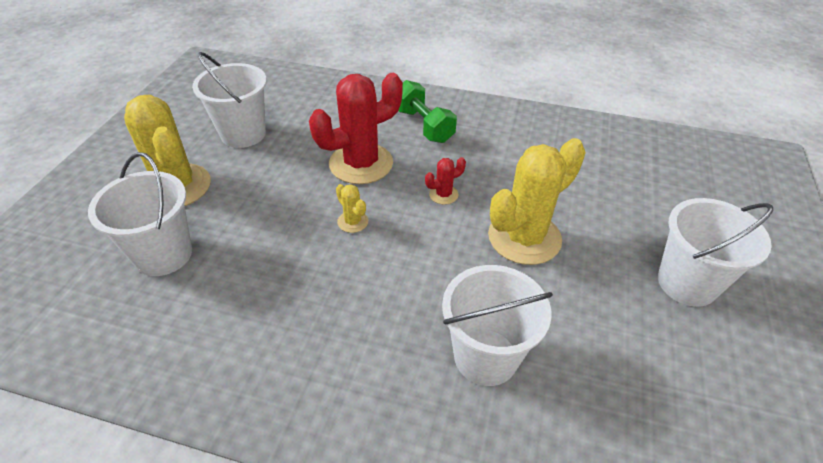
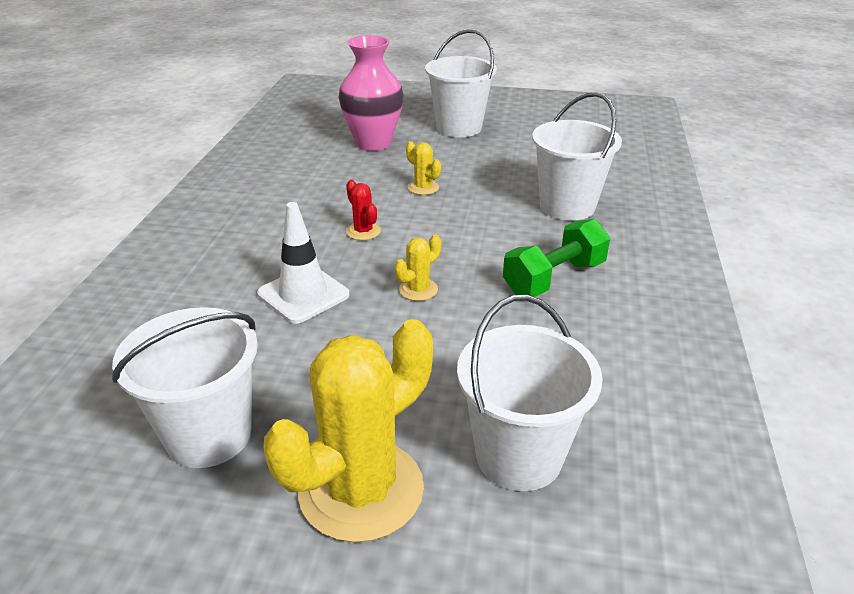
camera: 95 degrees left, 10 degrees down
red cactus [309,73,403,184] -> white traffic cone [257,202,350,324]
green dumbbell [398,80,457,143] -> green dumbbell moved to [503,219,610,296]
yellow cactus [488,138,586,265] -> yellow cactus [406,141,441,195], size x0.43
none -> pink vase [339,35,403,151]

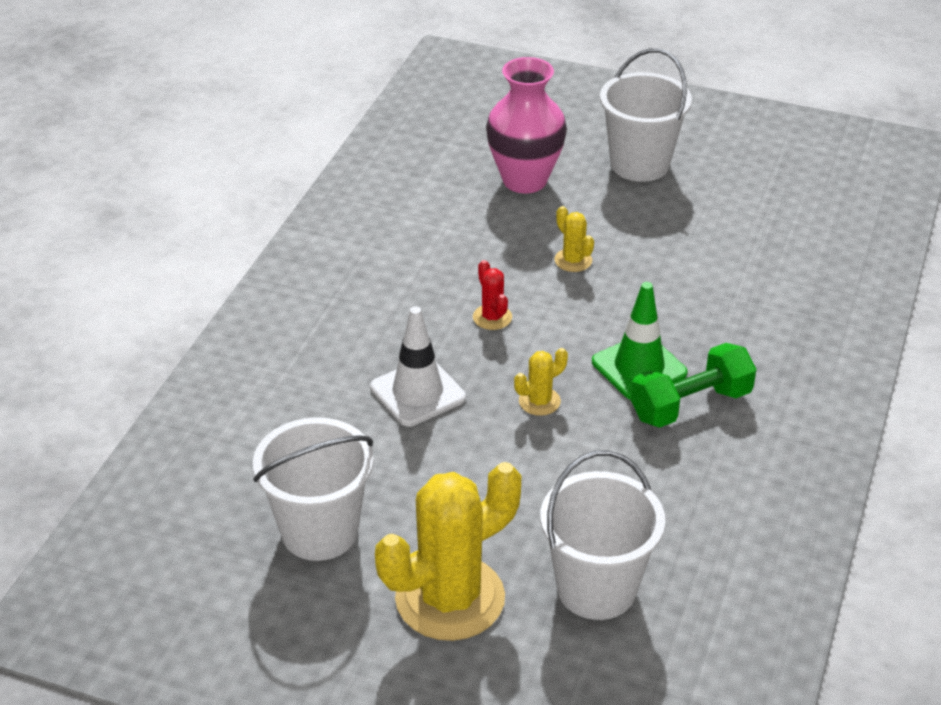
camera: 10 degrees right, 5 degrees up
white bucket [532,92,622,221] -> none
none -> green traffic cone [592,282,687,399]

